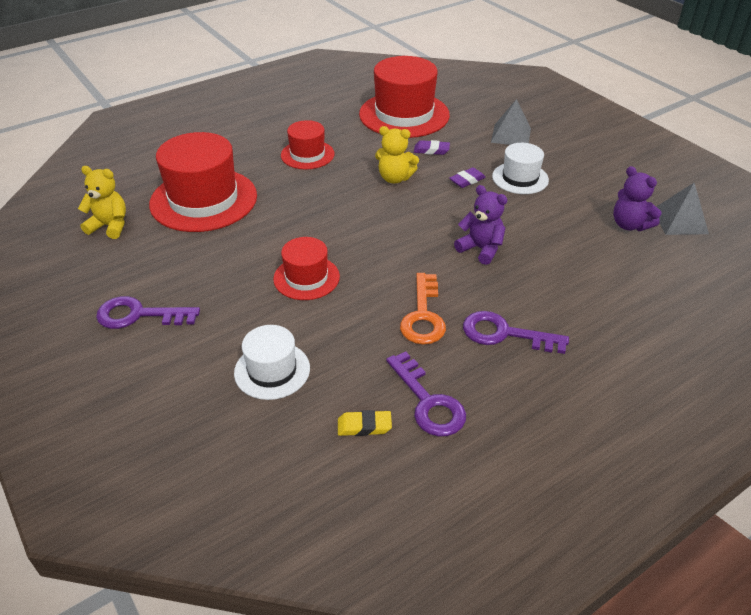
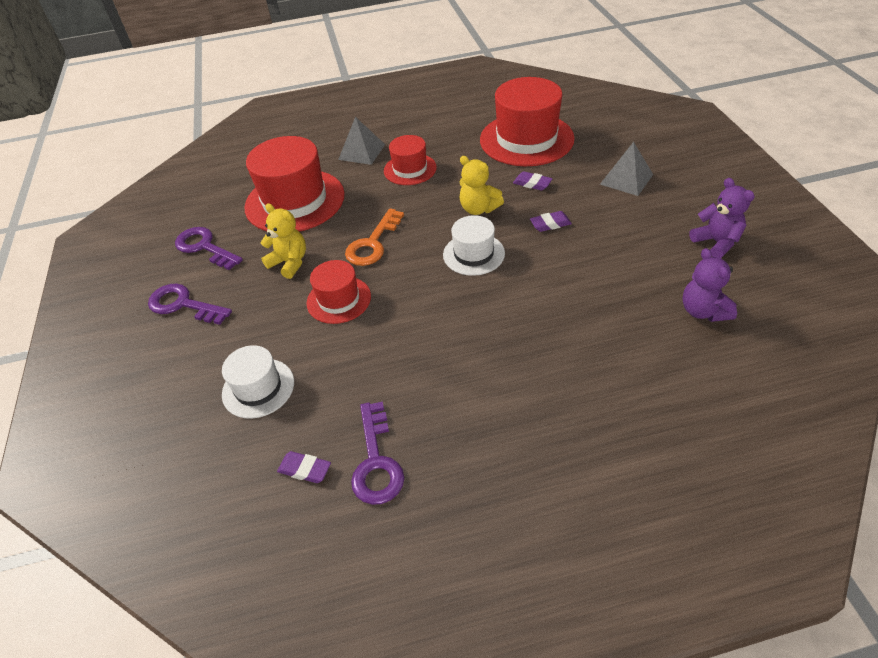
camera: 25 degrees right, 5 degrees up
yellow teddy bear [78,166,126,239] -> yellow teddy bear moved to [260,203,306,279]
yellow eraser [338,410,392,436] -> purple eraser [277,451,331,483]
orange key [400,273,446,345] -> orange key moved to [345,208,404,266]
purple teddy bear [454,185,507,265] -> purple teddy bear moved to [689,178,755,258]
purple key [463,311,569,354] -> purple key moved to [175,227,243,270]
white hat [492,143,549,194] -> white hat moved to [443,215,505,276]
grey pyramid [656,183,709,235] -> grey pyramid moved to [338,117,385,165]

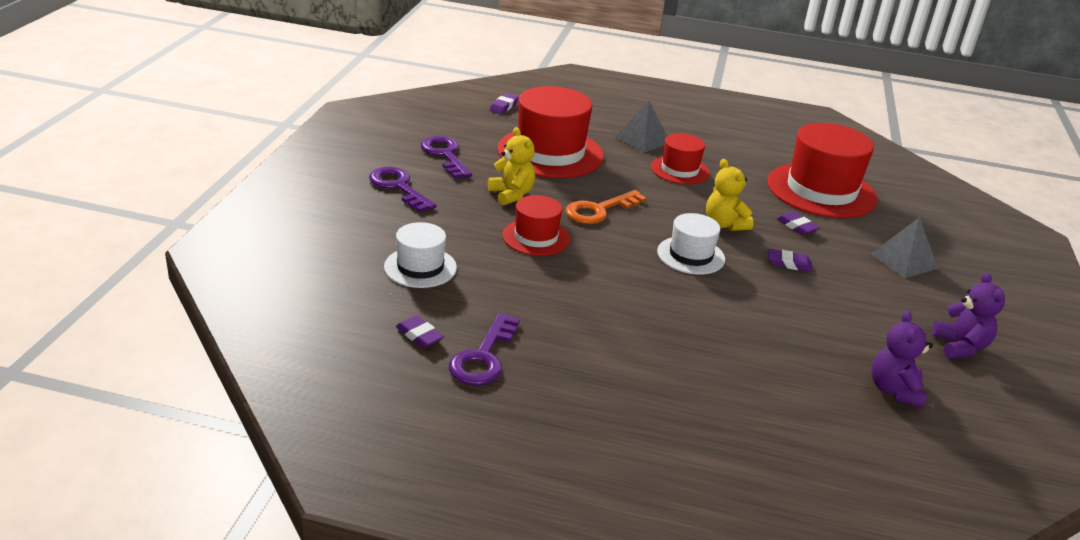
camera: 20 degrees right, 15 degrees down
none -> purple eraser [489,93,519,114]

